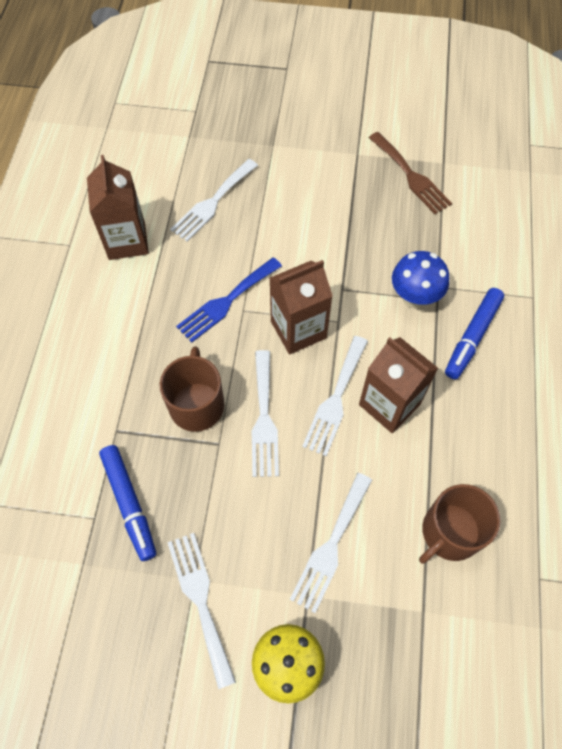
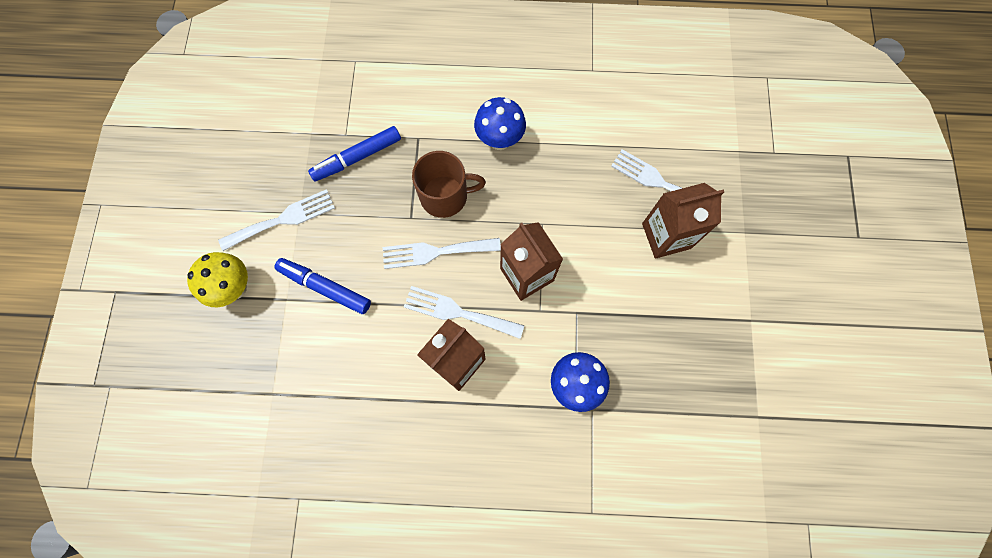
camera: 85 degrees right, 10 degrees up
brown carton [87,155,149,260] -> brown carton moved to [642,183,724,259]
blue fork [176,257,282,343] -> none
white fork [290,473,372,613] -> none
brown fork [369,132,452,214] -> none
brown mug [419,484,500,564] -> none
blue marker [445,288,504,379] -> blue marker moved to [274,258,371,314]
none -> blue mushroom [474,97,526,150]

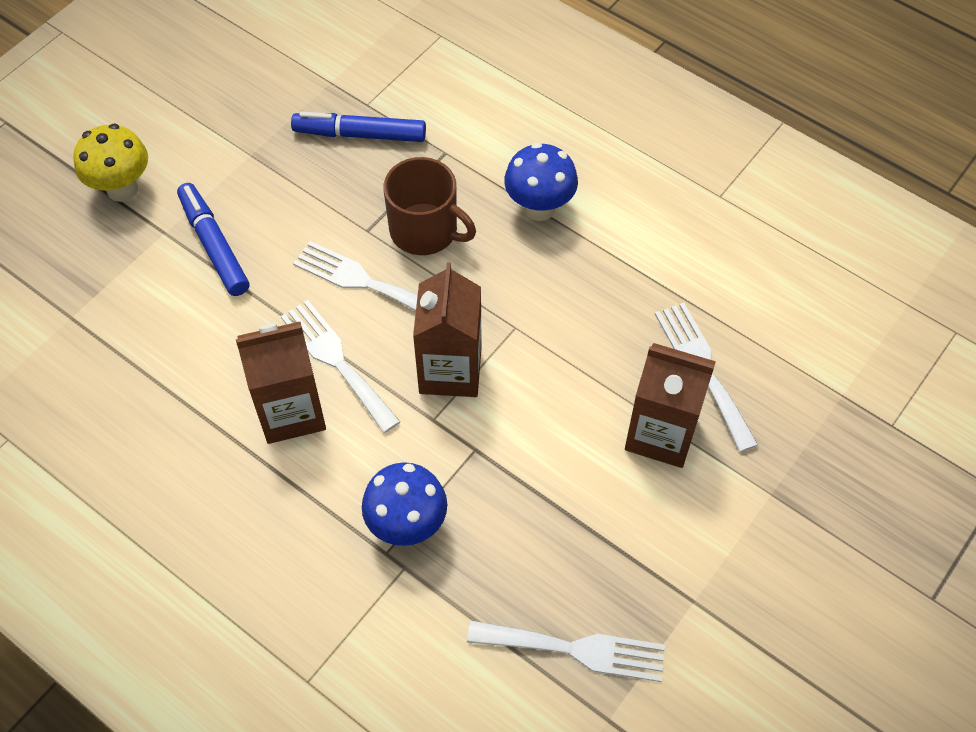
camera: 35 degrees right, 15 degrees down
white fork [218,189,335,251] -> white fork moved to [467,621,665,682]

